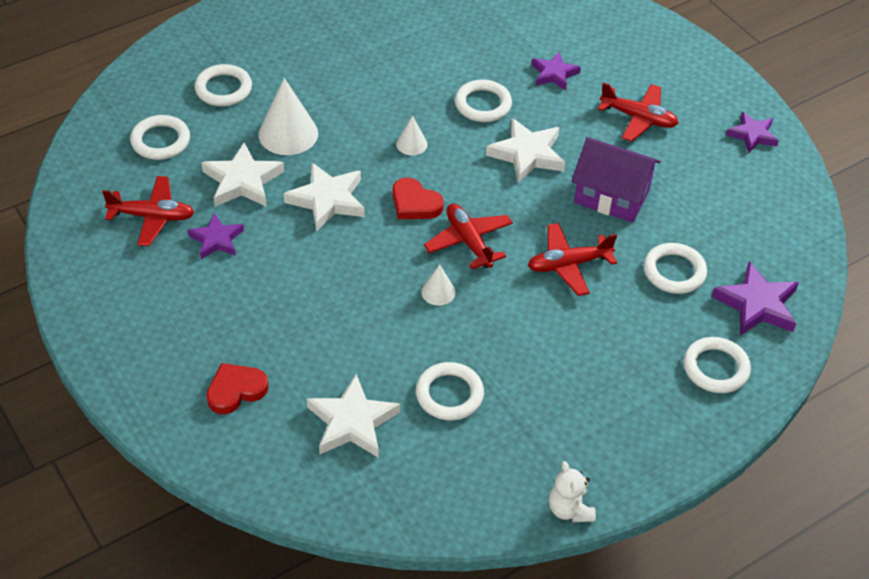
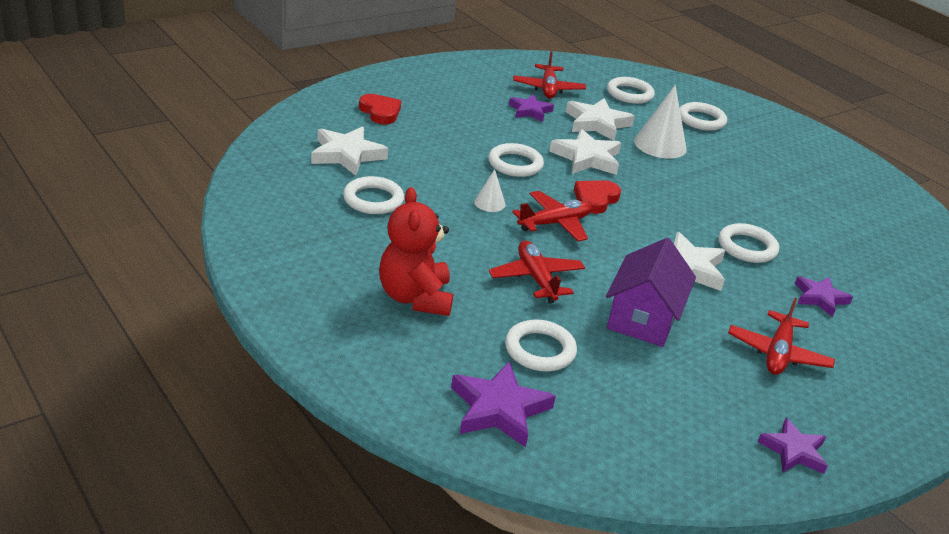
camera: 85 degrees right, 15 degrees down
white cone [396,116,428,155] -> none
white teddy bear [549,461,596,522] -> none
white ring [684,337,751,393] -> white ring moved to [488,143,544,177]
none -> red teddy bear [379,187,453,316]

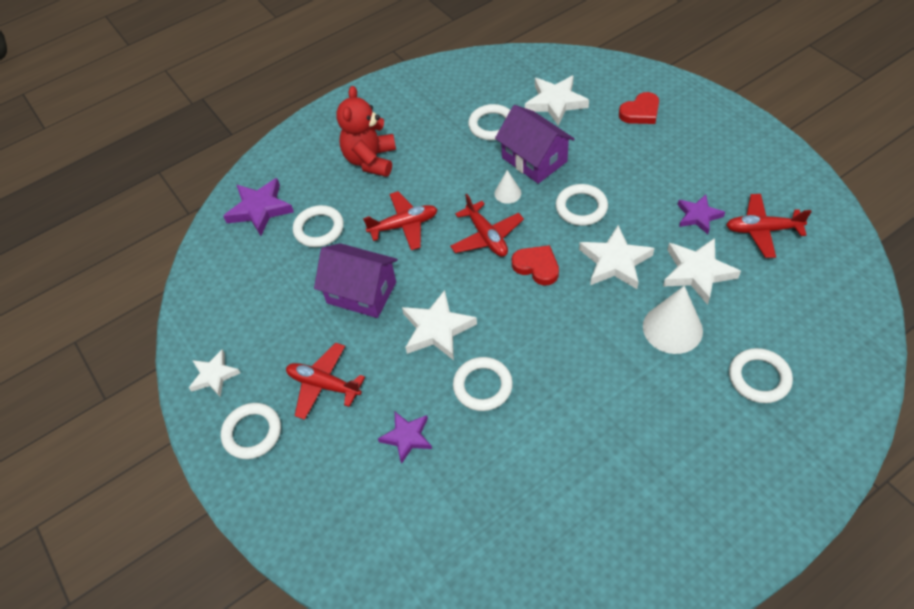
camera: 100 degrees right, 20 degrees up
red teddy bear [379,187,453,316] -> red teddy bear turned 75 degrees counterclockwise [336,86,396,177]
white ring [607,77,655,104] -> white ring moved to [221,403,281,459]
purple star [758,418,828,474] -> white star [189,349,241,397]
none -> purple house [495,105,575,184]

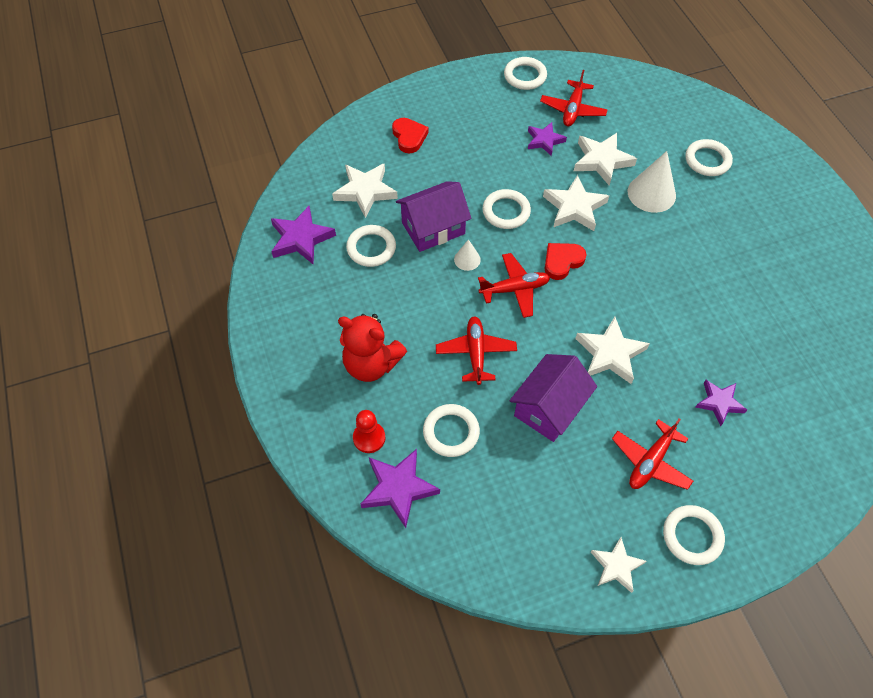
camera: 80 degrees left, 5 degrees up
white ring [453,357,513,411] -> white ring moved to [504,57,547,90]
none -> purple star [271,206,336,264]
none -> red pawn [353,410,385,453]

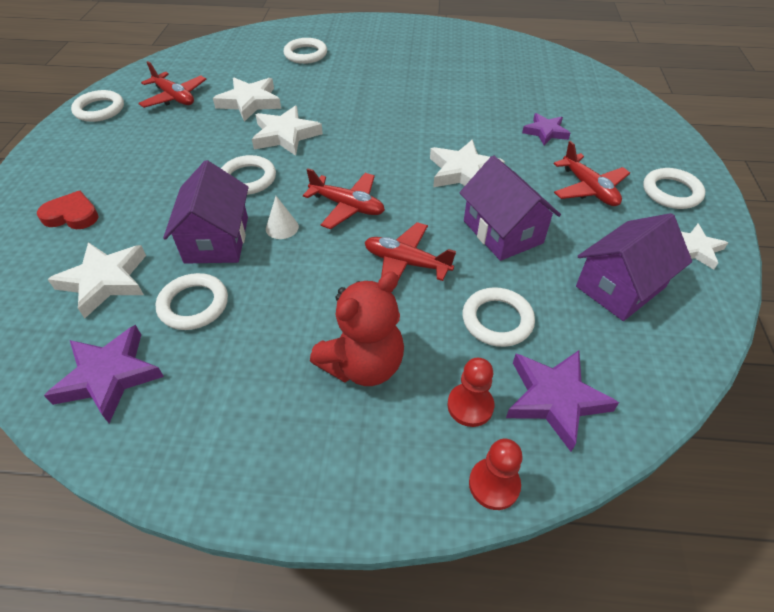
camera: 65 degrees left, 10 degrees down
red plane [478,253,550,318] -> red plane turned 105 degrees clockwise [303,168,385,229]
purple star [528,122,567,156] -> none
red heart [545,243,587,280] -> none
white cone [628,151,676,213] -> none
none -> red pawn [469,439,523,510]
none -> purple house [576,213,692,321]

